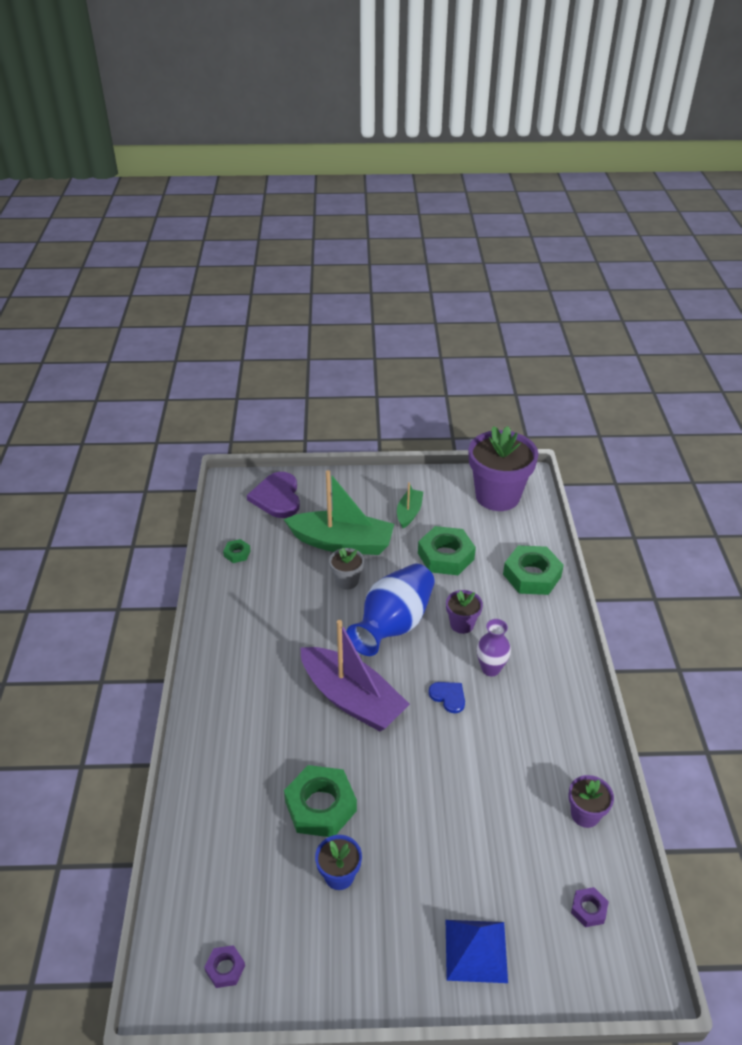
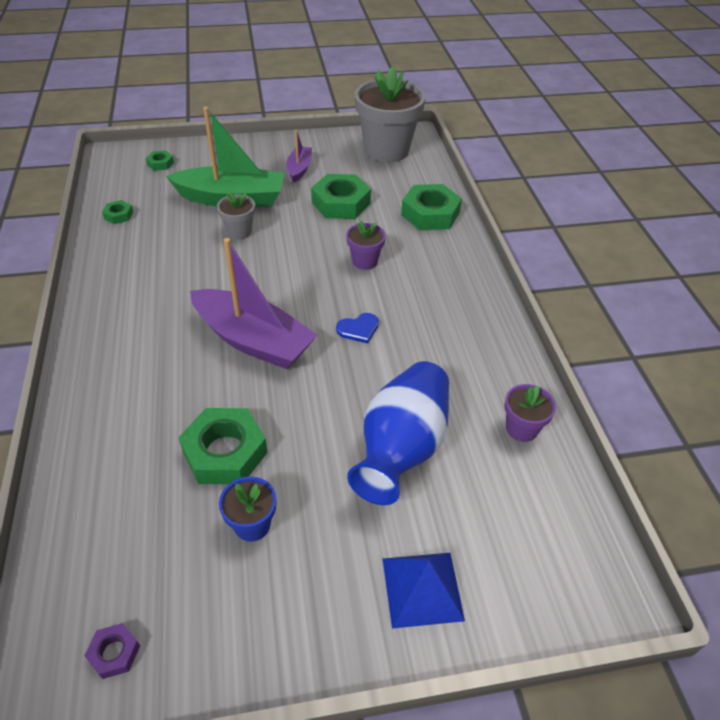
camera: 10 degrees left, 5 degrees up
purple heart [247,472,300,518] -> green nut [146,150,174,171]
blue vase [346,564,435,656] -> blue vase moved to [347,361,449,505]
green boat [397,482,423,528] -> purple boat [286,130,312,183]
blue heart [429,682,465,713] -> blue heart turned 120 degrees clockwise [336,313,379,343]
purple flower pot [469,426,538,511] -> grey flower pot [355,66,426,162]
purple vase [477,619,511,677] -> none
purple nut [571,887,609,927] -> none

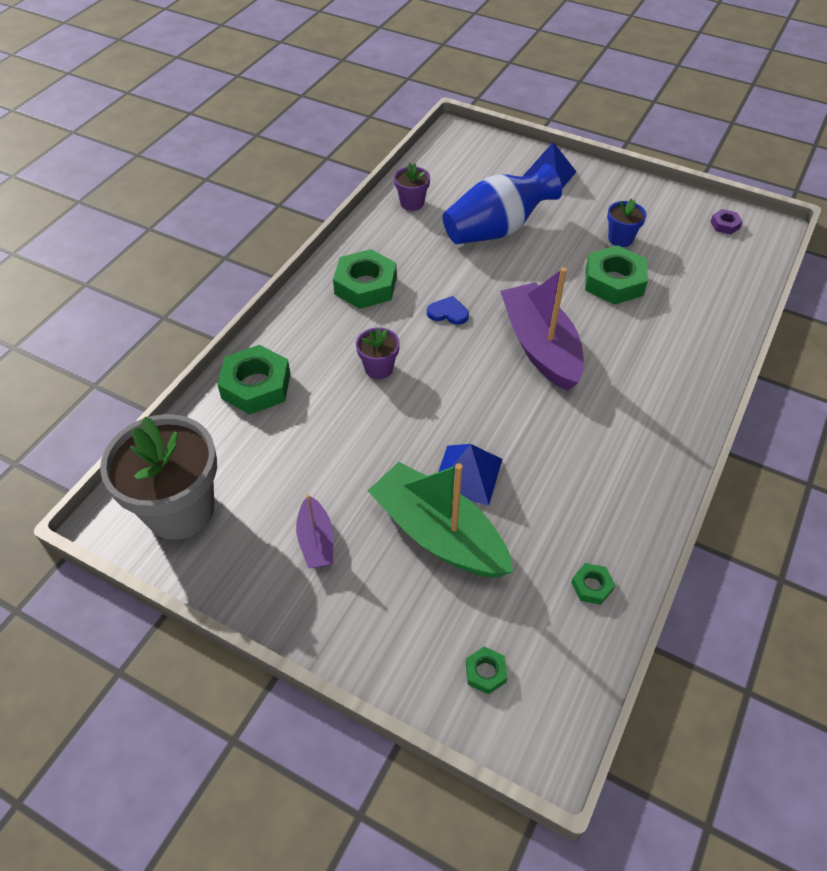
camera: 140 degrees left, 5 degrees up
grey flower pot [217,191,255,239] -> blue pyramid [438,444,502,505]
purple boat [286,130,312,183] -> purple boat turned 60 degrees counterclockwise [296,494,333,568]
green nut [311,174,371,219] -> green nut moved to [333,249,397,309]

